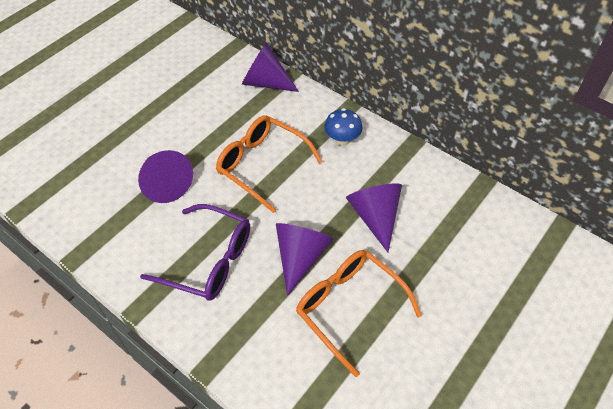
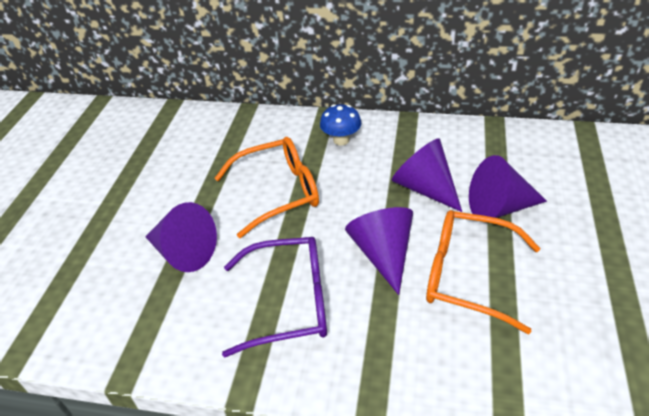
camera: 25 degrees left, 10 degrees down
orange glasses [216,115,323,213] -> orange glasses turned 150 degrees clockwise [214,137,319,238]
purple cone [242,42,299,92] -> purple cone moved to [469,155,547,218]

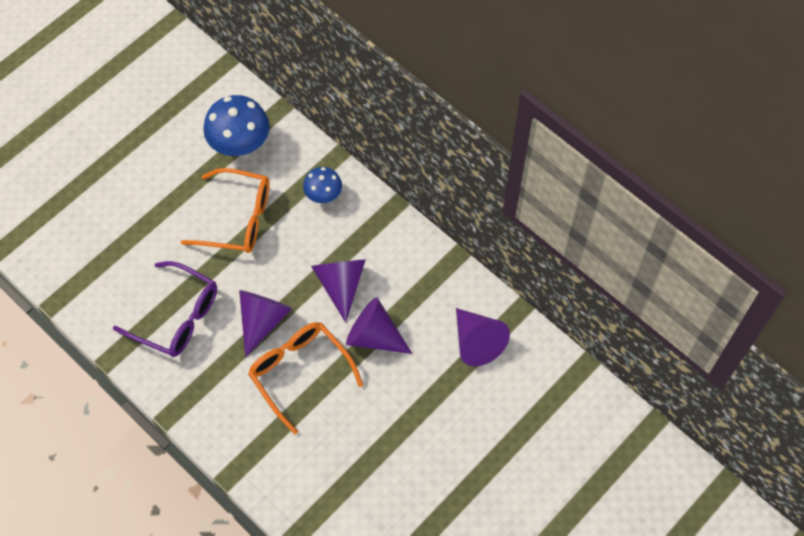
camera: 30 degrees right, 20 degrees up
purple cone [145,202,217,272] -> purple cone moved to [456,308,510,366]
none -> blue mushroom [203,95,270,156]

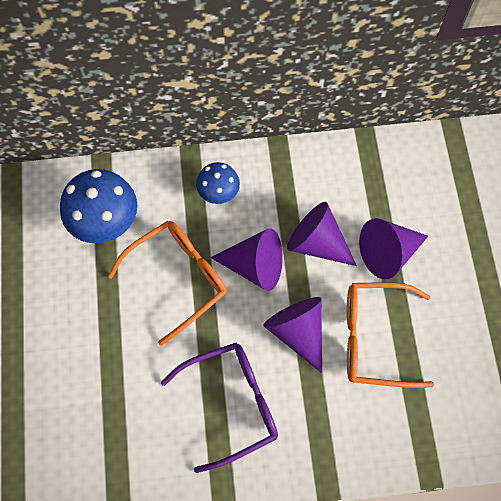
camera: 50 degrees left, 5 degrees up
purple cone [456,308,510,366] -> purple cone moved to [210,228,283,291]

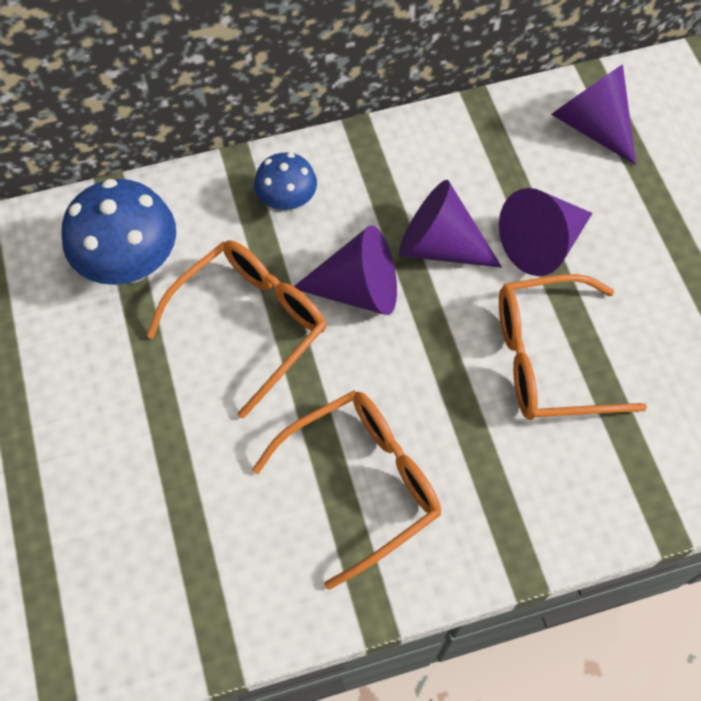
camera: 10 degrees left, 5 degrees down
purple glasses [161,343,278,473] -> orange glasses [252,391,441,590]
purple cone [263,297,322,373] -> purple cone moved to [551,64,636,165]

